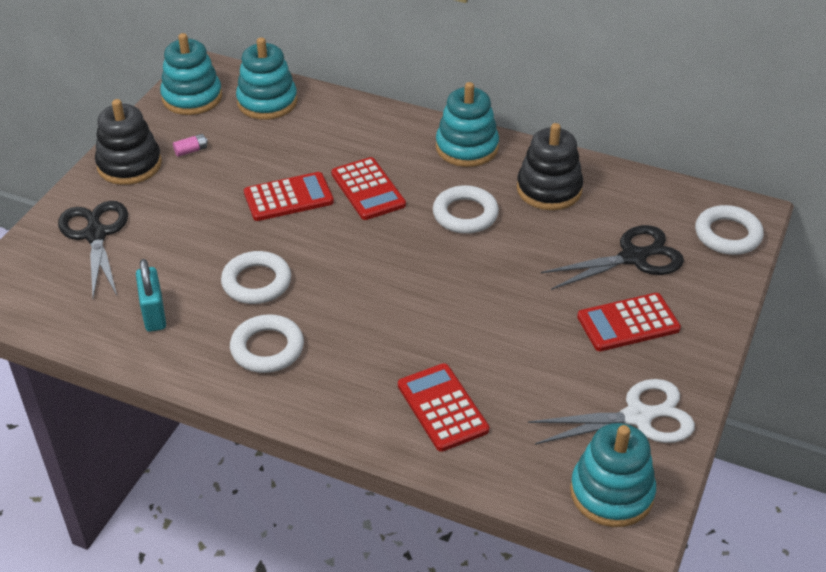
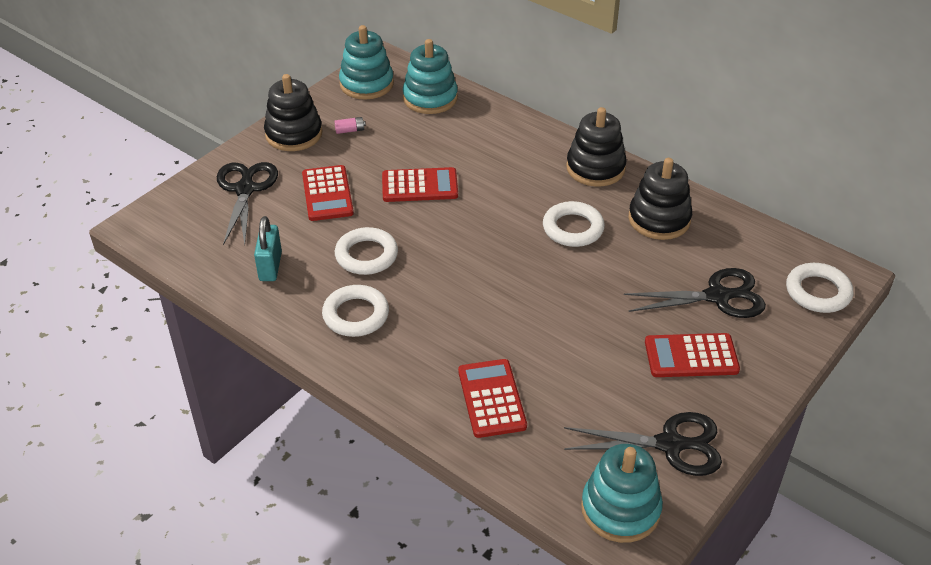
camera: 15 degrees right, 0 degrees up
red calculator [331,157,406,220] -> red calculator moved to [302,165,354,221]
turquoise stacking toy [436,82,499,167] -> black stacking toy [566,107,627,187]
white scissors [528,379,695,445] -> black scissors [564,412,722,476]

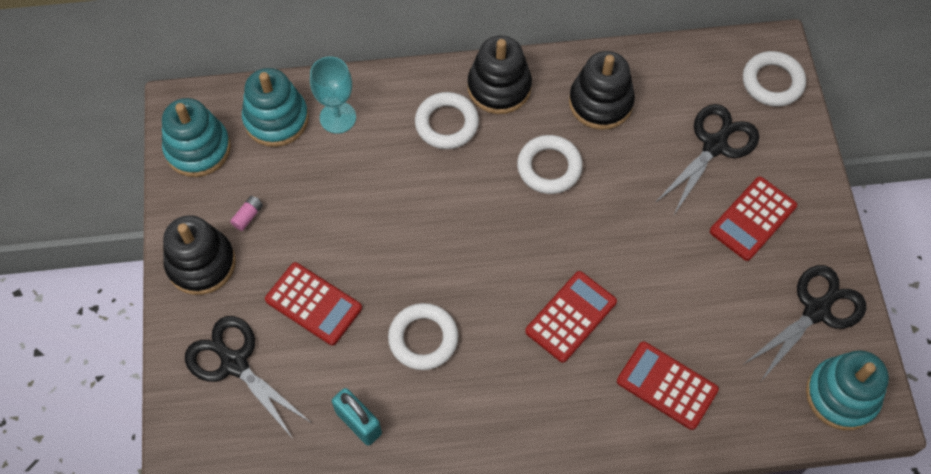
camera: 45 degrees left, 20 degrees up
white ring [322,285,389,337] -> white ring moved to [415,92,479,149]
red calculator [382,167,458,202] -> red calculator moved to [525,271,617,363]
none -> turquoise goblet [310,57,356,134]

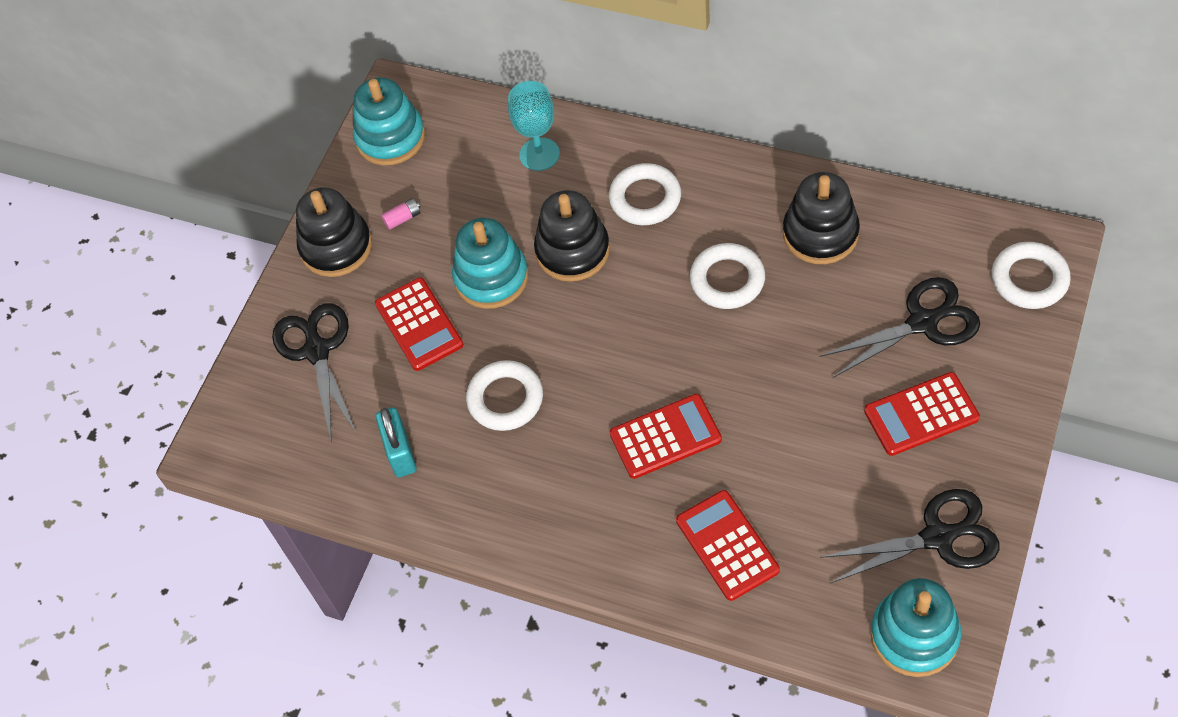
camera: 35 degrees right, 5 degrees down
turquoise stacking toy [242,68,309,147] -> turquoise stacking toy moved to [452,218,528,309]
black stacking toy [468,36,532,114] -> black stacking toy moved to [534,190,610,282]

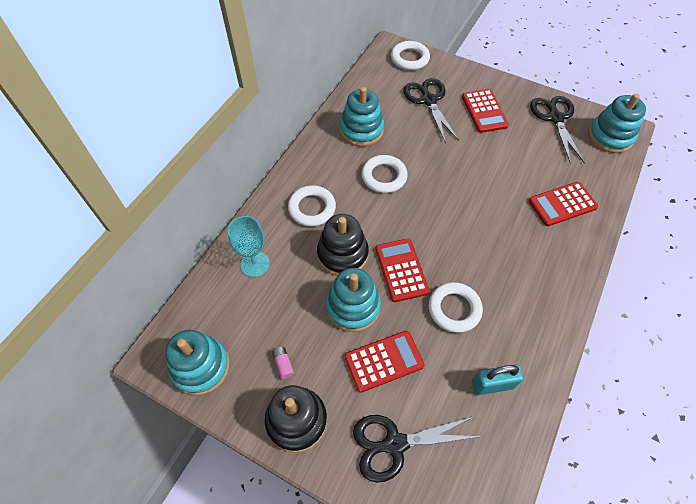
camera: 90 degrees left, 0 degrees up
red calculator [610,394,722,479] -> red calculator moved to [376,238,429,302]
black stacking toy [783,172,860,264] -> turquoise stacking toy [340,87,384,146]

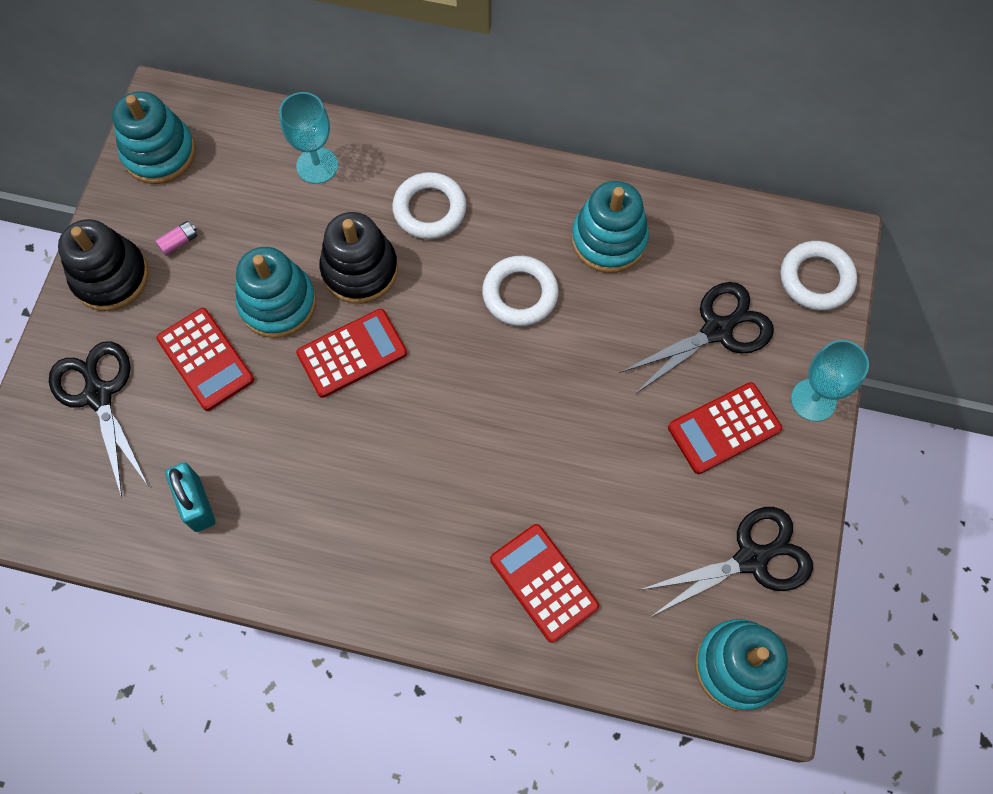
camera: 75 degrees right, 10 degrees up
white ring [429,282,483,333] -> none
none -> turquoise goblet [791,340,869,422]

